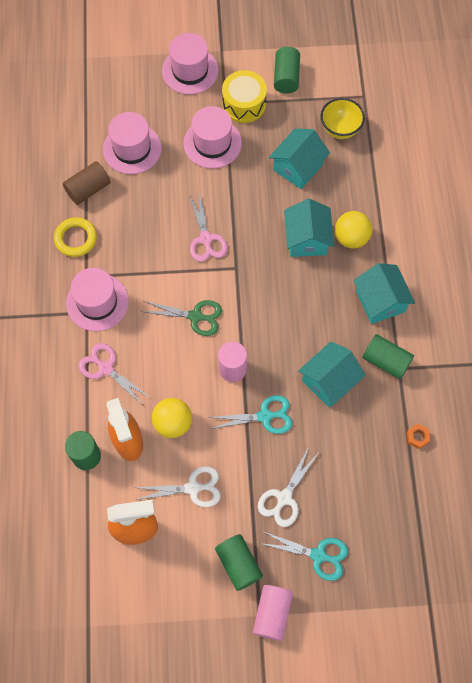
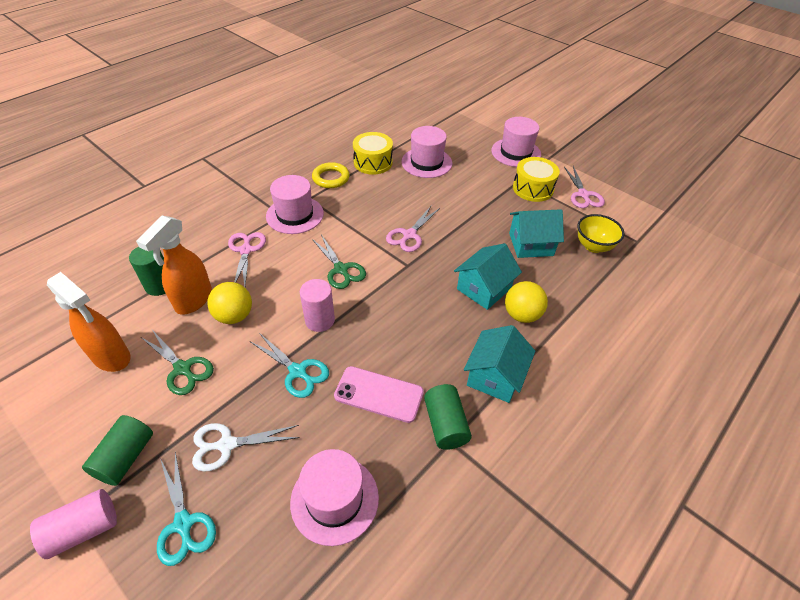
camera: 45 degrees right, 20 degrees down
brown cylinder [63,161,111,205] -> yellow drum [353,132,393,175]
white scissors [135,466,221,507] -> green scissors [141,330,214,395]
pink hat [183,106,242,169] -> pink hat moved to [290,449,379,546]
green cylinder [274,47,300,94] -> pink scissors [564,166,605,208]
turquoise house [298,342,366,407] -> pink phone [334,366,424,423]
orange nut [407,424,430,449] -> none

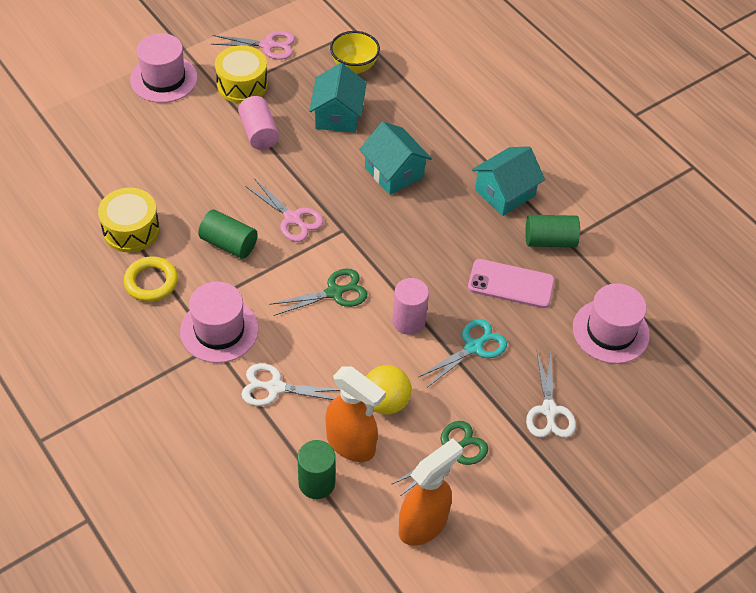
camera: 80 degrees left, 5 degrees up
pink cylinder [30,489,117,559] -> pink cylinder moved to [238,96,279,150]
green cylinder [82,415,153,486] -> green cylinder moved to [198,210,258,259]
turquoise scissors [157,452,216,566] -> none
pink scissors [228,232,266,287] -> white scissors [242,363,341,406]
pink phone [334,366,424,423] -> pink phone turned 75 degrees clockwise [468,259,555,308]
pink hat [401,126,452,178] -> none
turquoise house [464,325,535,403] -> turquoise house turned 75 degrees counterclockwise [472,146,545,216]
yellow ball [505,281,548,323] -> none

